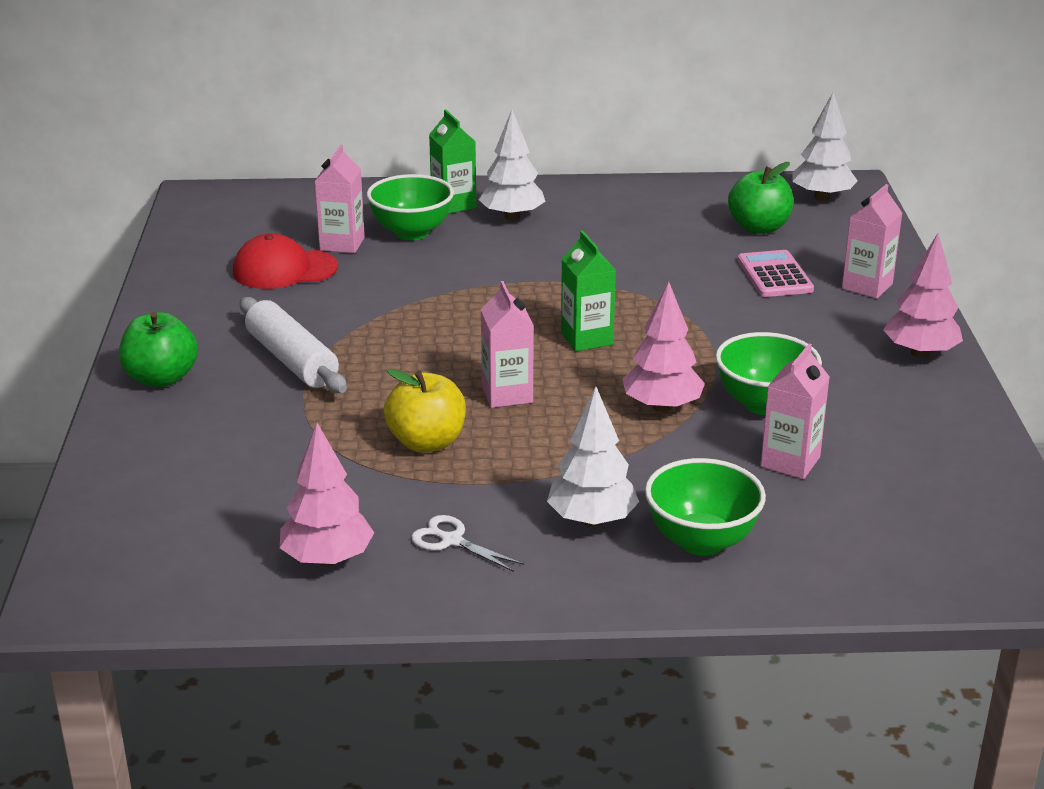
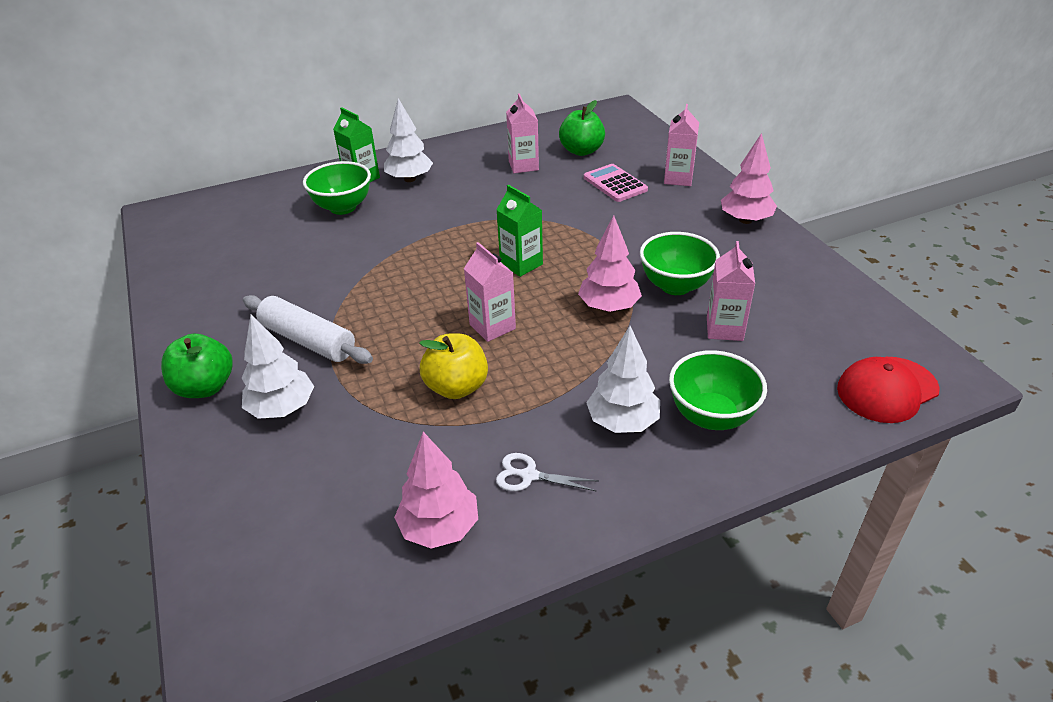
camera: 20 degrees left, 10 degrees up
red cap [233,233,338,289] -> red cap moved to [837,357,940,423]
pink carton [314,145,365,253] -> pink carton moved to [506,93,539,173]
white tree [792,92,858,201] -> white tree moved to [242,315,314,419]

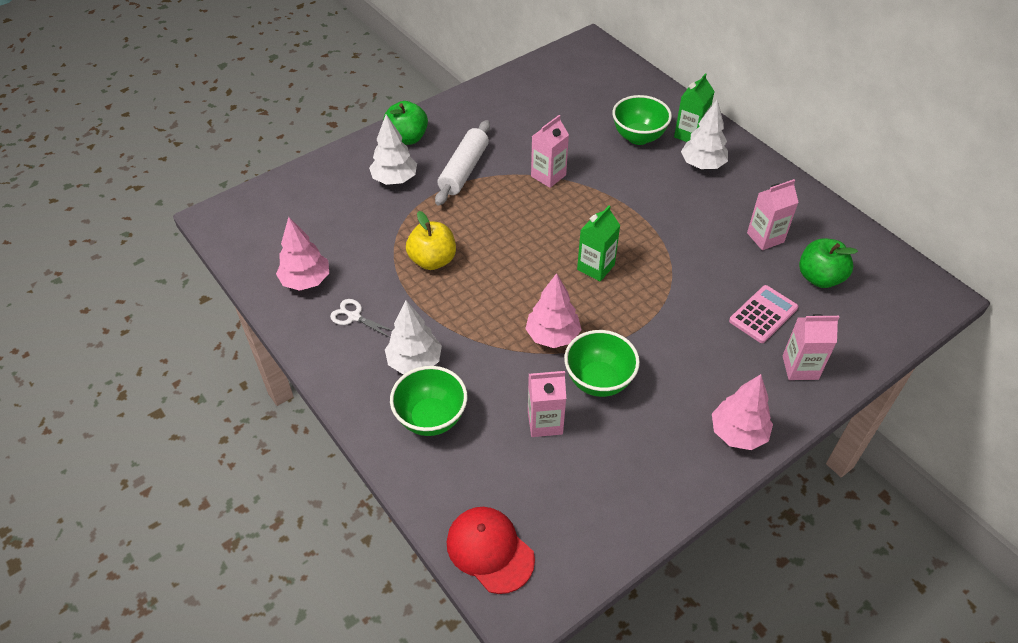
camera: 75 degrees right, 10 degrees up
pink carton [464,242,516,342] -> pink carton moved to [531,115,569,188]
white scissors [496,453,599,492] -> white scissors turned 60 degrees counterclockwise [330,299,392,338]

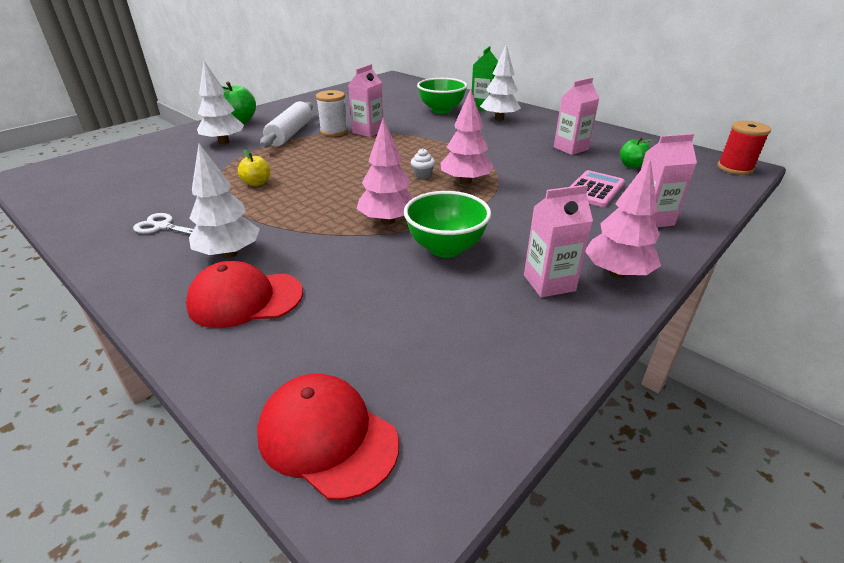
camera: 10 degrees left, 15 degrees down
pink tree [276,217,329,291] -> pink tree moved to [441,89,493,185]
green bowl [390,366,467,436] -> red cap [186,261,303,328]
yellow apple [406,211,456,270] -> yellow apple [238,150,270,186], size x0.61
pink carton [528,371,566,437] -> pink carton moved to [524,185,593,298]
green carton [577,205,621,282] -> white cupcake [411,148,435,179]
green apple [799,238,858,288] -> green apple [620,138,653,168], size x0.61
none -> white spool [316,90,348,137]
none -> red spool [717,121,771,175]

